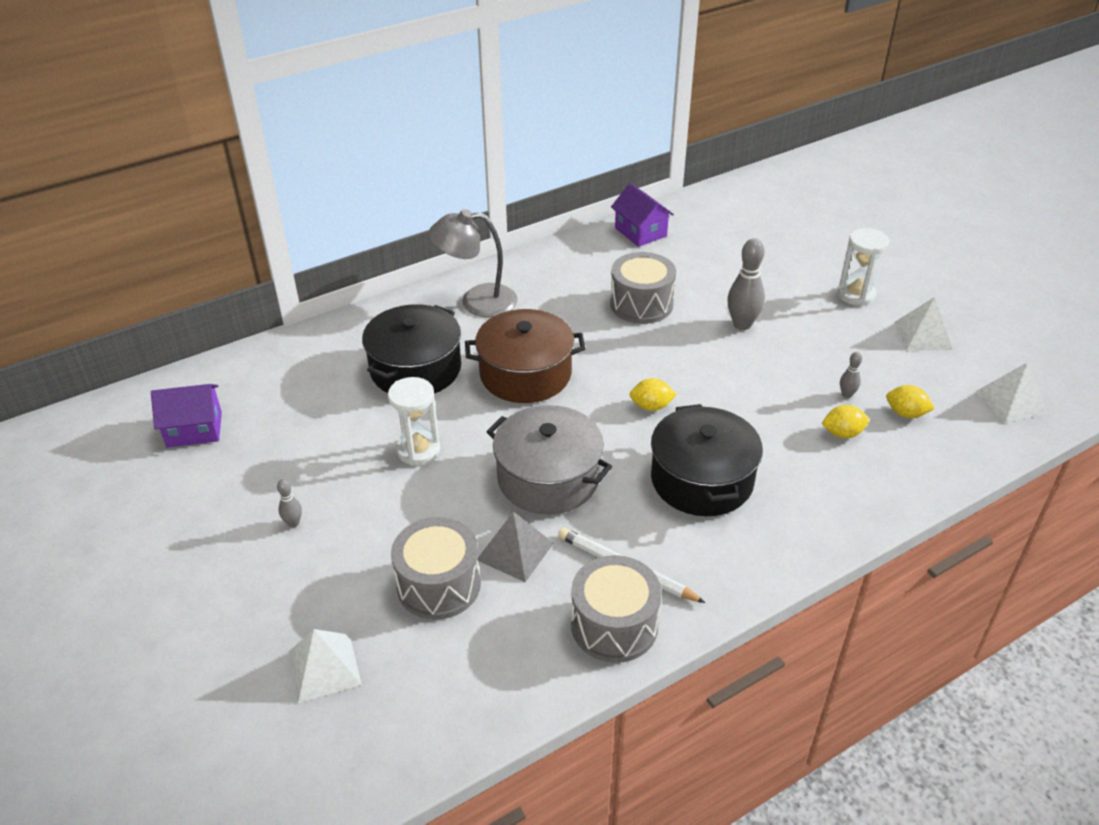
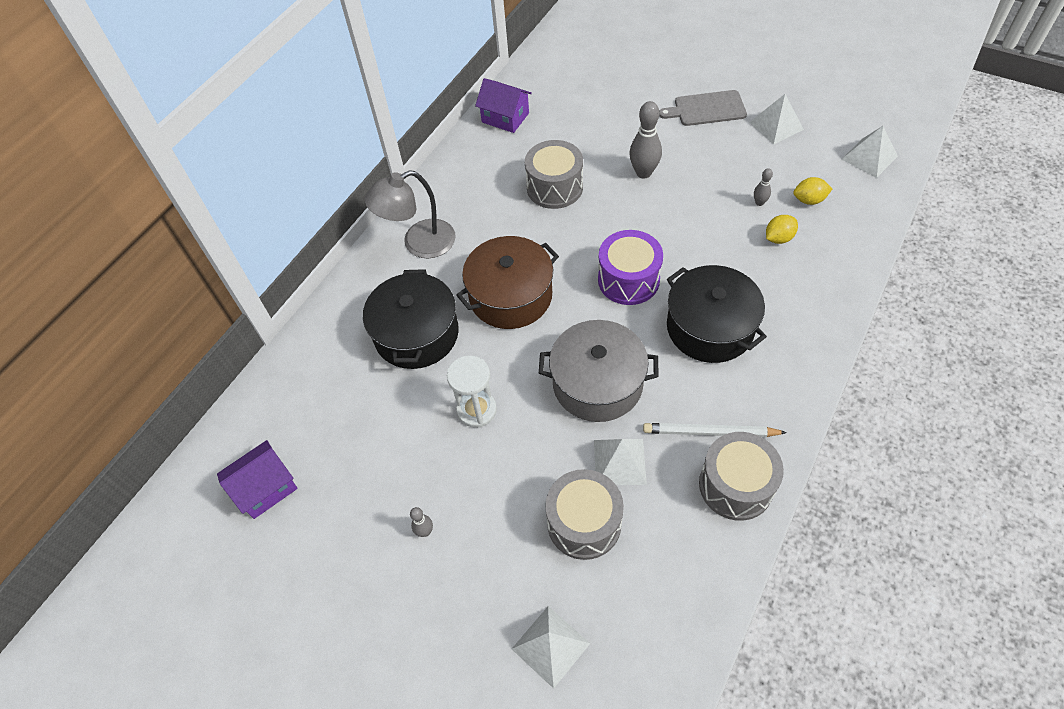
camera: 25 degrees left, 15 degrees up
grey pyramid [477,512,554,582] -> white pyramid [594,439,647,485]
yellow lemon [630,378,677,411] -> purple drum [598,230,663,305]
white hourglass [838,228,889,306] -> grey cutting board [659,90,747,126]

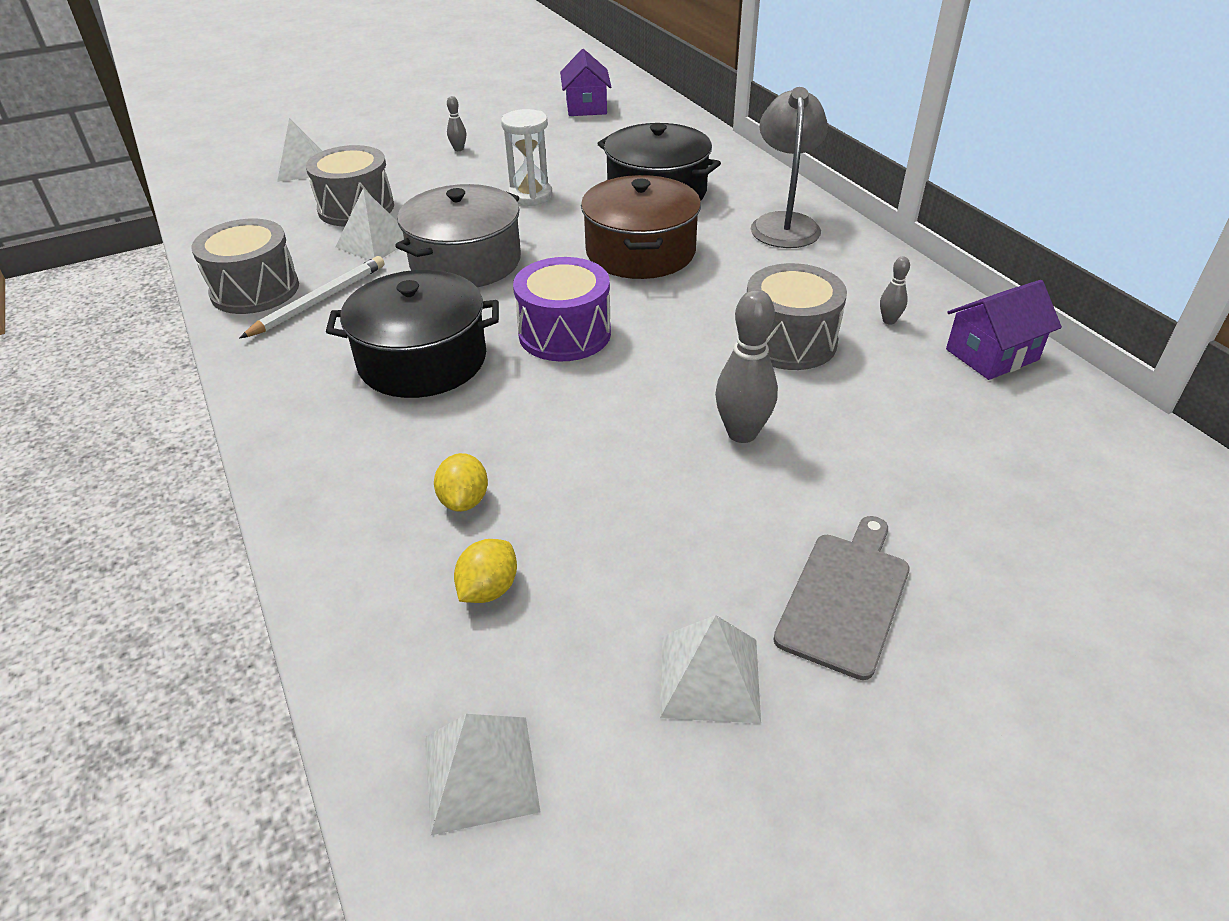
camera: 120 degrees right, 15 degrees down
grey bowling pin [754,168,773,206] -> grey bowling pin moved to [880,256,910,325]

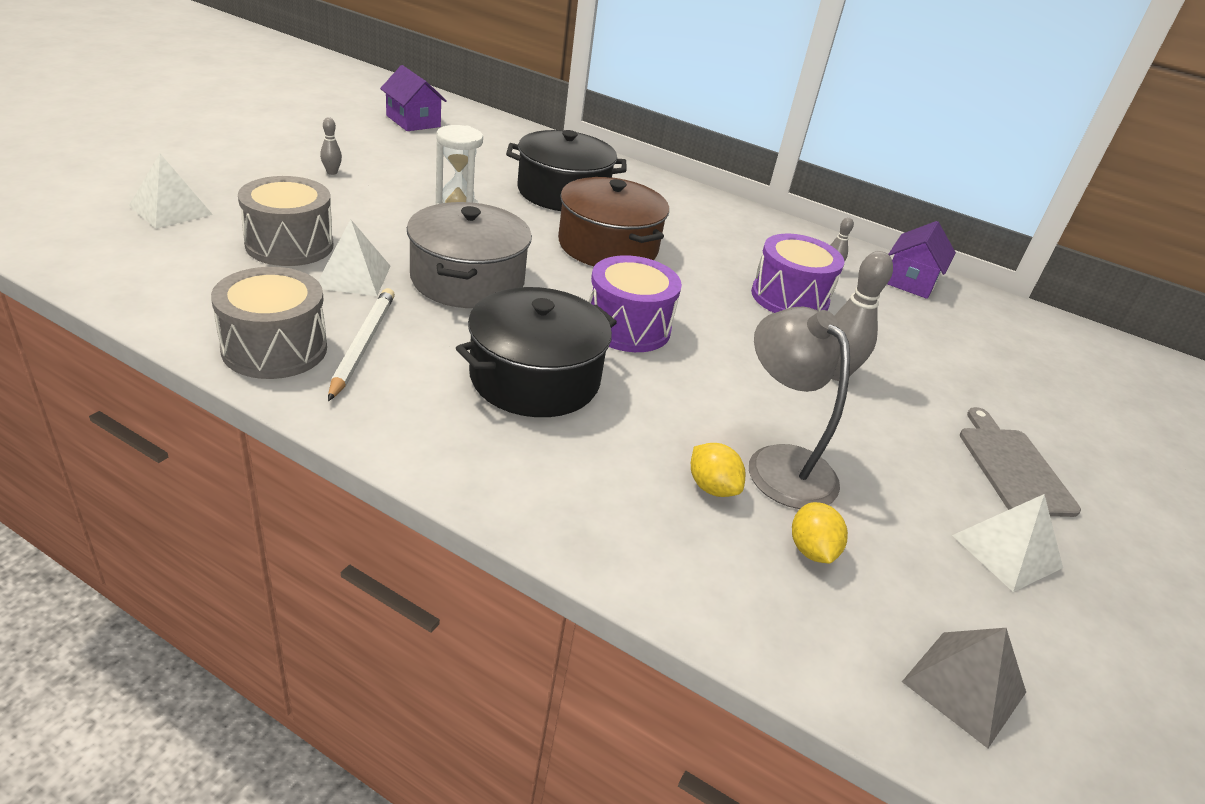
camera: 40 degrees left, 5 degrees down
white pyramid [425,714,540,835] -> grey pyramid [902,628,1026,748]
grey drum [747,263,847,370] -> purple drum [751,234,844,313]
grey lamp [751,87,828,248] -> grey lamp moved to [749,306,850,509]

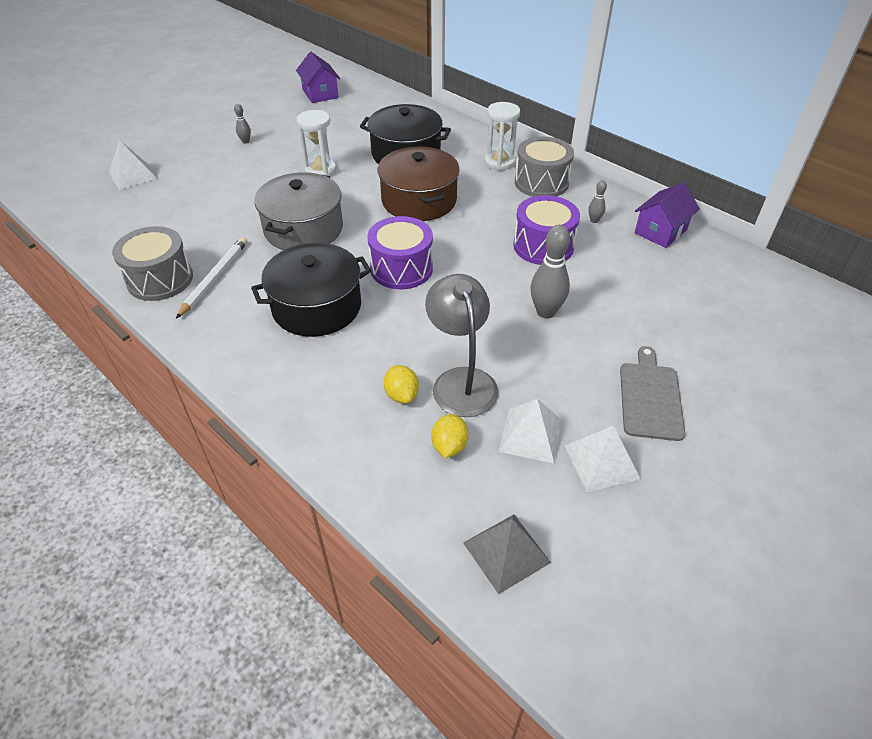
camera: 20 degrees right, 10 degrees up
grey drum [238,176,333,266] -> grey drum moved to [515,137,574,197]
white pyramid [318,219,391,296] -> white pyramid moved to [498,399,562,464]
none -> white hourglass [484,102,520,171]

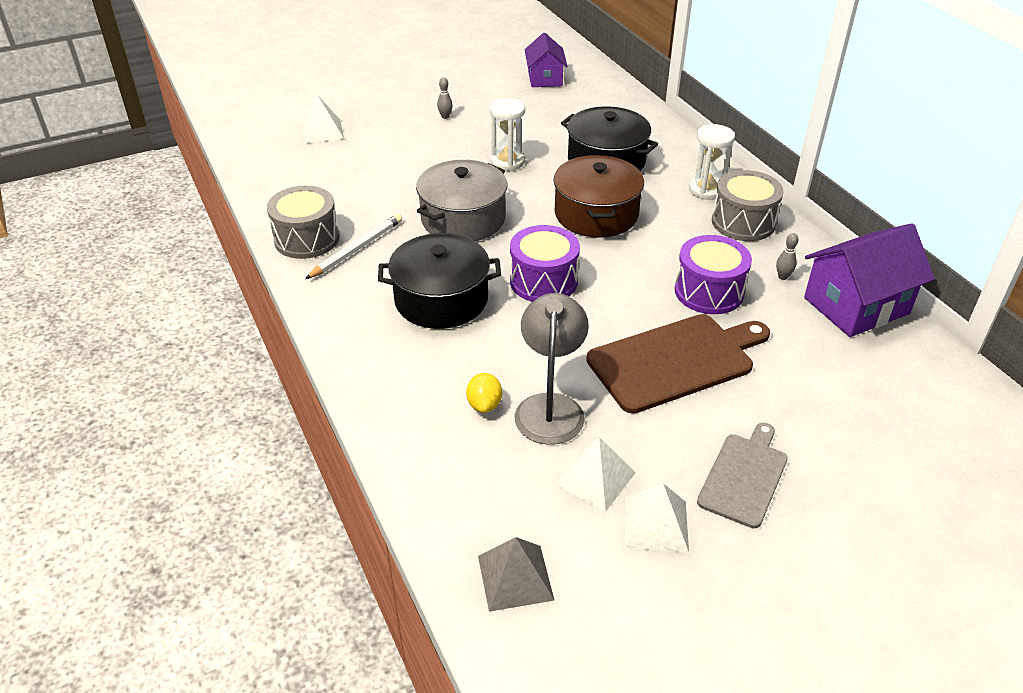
camera: 20 degrees right, 5 degrees down
yellow lemon [431,414,469,458] -> none
grey bowling pin [531,225,570,319] -> brown cutting board [586,314,770,414]
purple house [634,182,700,248] -> purple house [804,223,935,337], size x1.58

